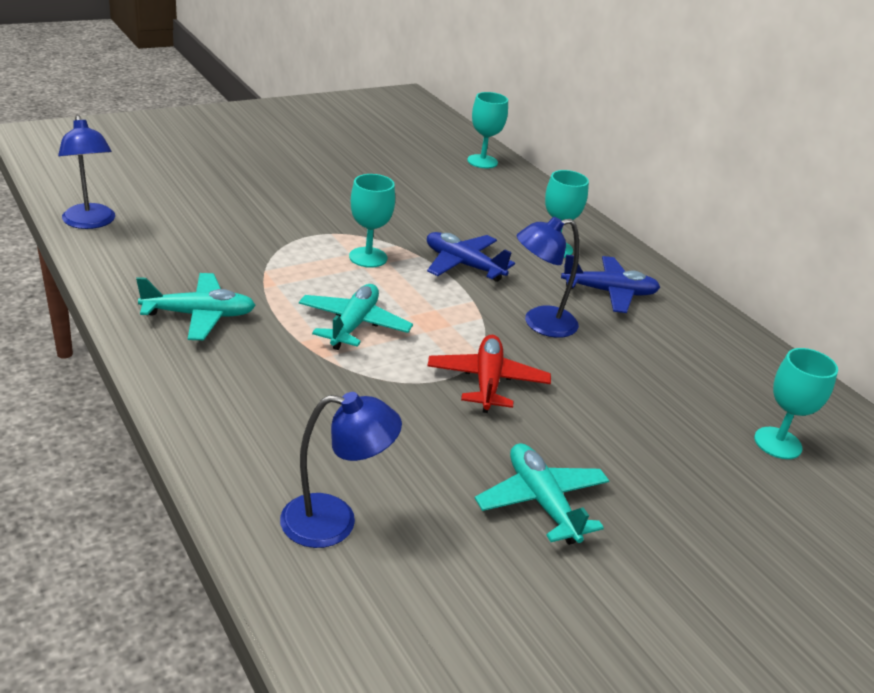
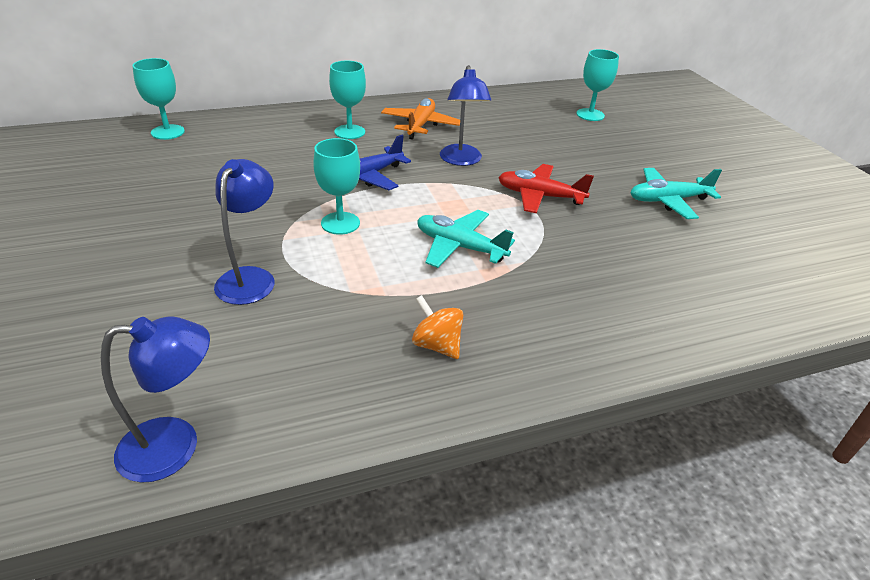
camera: 75 degrees left, 5 degrees up
turquoise plane [136,273,256,340] -> orange spinning top [412,295,463,359]
blue lamp [280,392,402,548] -> blue lamp moved to [214,159,275,305]
blue plane [561,255,660,313] -> orange plane [381,98,460,140]

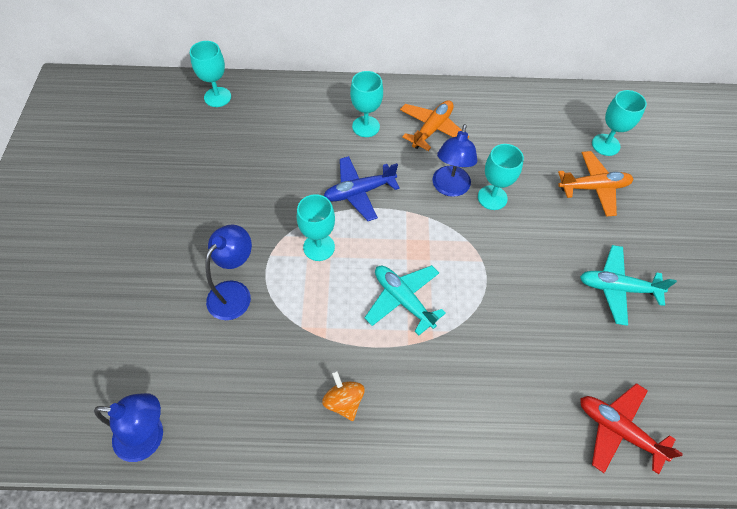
camera: 20 degrees right, 20 degrees up
red plane [498,164,594,213] -> red plane moved to [580,383,683,474]
none -> turquoise goblet [478,144,524,210]
none -> orange plane [558,151,633,217]

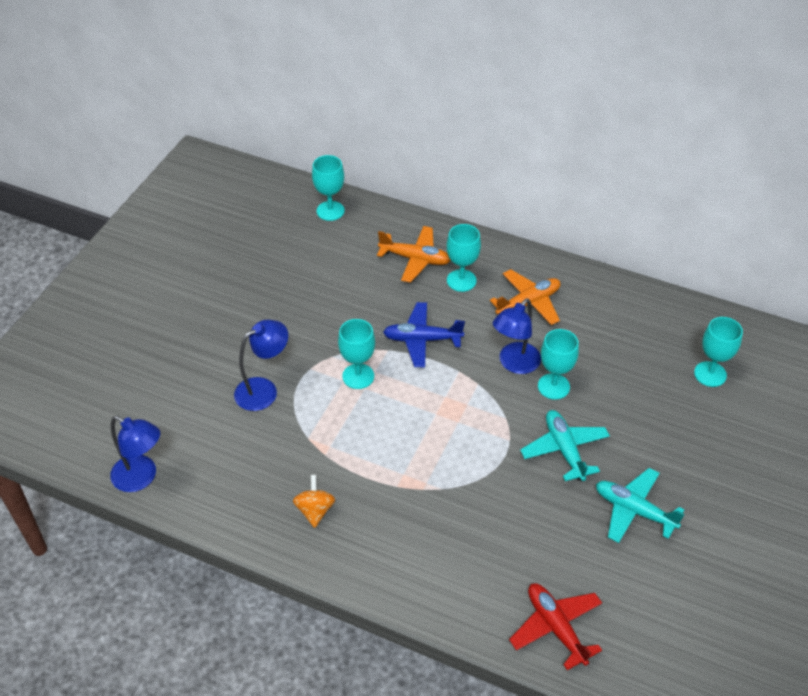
camera: 25 degrees right, 10 degrees down
turquoise plane [365,265,446,336] -> turquoise plane moved to [520,410,610,481]
orange plane [558,151,633,217] -> orange plane moved to [377,226,451,283]

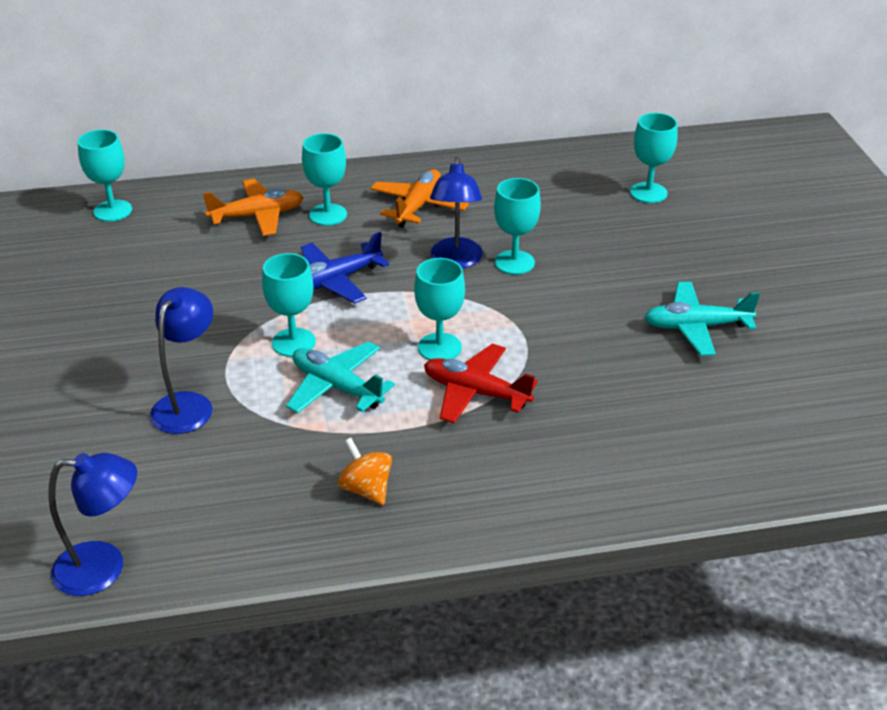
camera: 35 degrees left, 10 degrees down
red plane [509,583,602,670] -> red plane moved to [424,344,538,423]
turquoise plane [520,410,610,481] -> turquoise plane moved to [286,341,395,413]
none -> turquoise goblet [414,258,465,360]

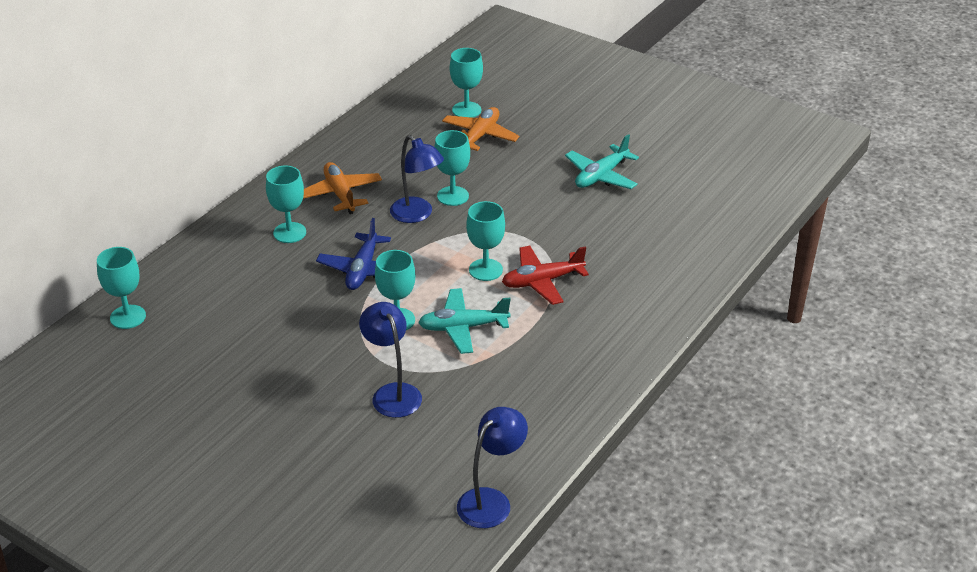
camera: 45 degrees left, 0 degrees up
orange plane [203,179,304,236] -> orange plane moved to [442,107,519,151]
orange spinning top [338,438,392,505] -> none

